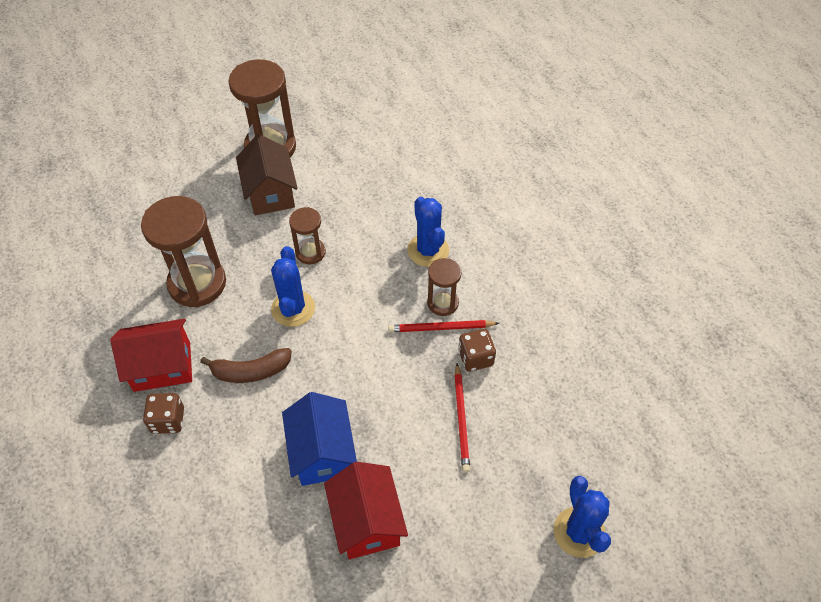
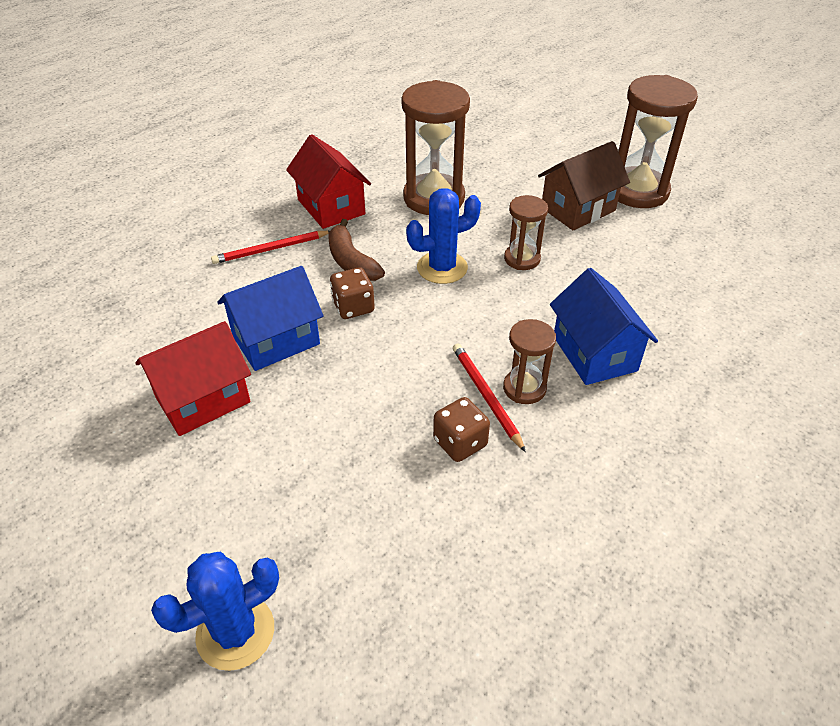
camera: 70 degrees right, 10 degrees down
brown dice [143,393,184,434] -> brown dice moved to [330,267,375,319]
blue cactus [407,197,449,267] -> blue house [550,268,658,385]
red pencil [454,363,470,472] -> red pencil moved to [211,231,330,264]

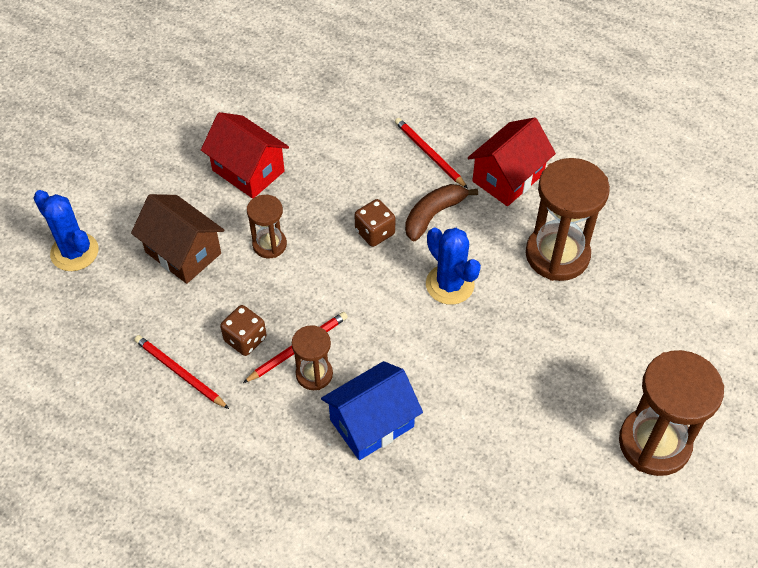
camera: 75 degrees right, 10 degrees up
blue house [217,266,323,371] -> none
brown hourglass [504,195,548,270] -> brown hourglass moved to [247,195,287,258]
brown house [538,141,630,230] -> brown house moved to [131,194,224,284]
none -> red pencil [134,335,229,409]

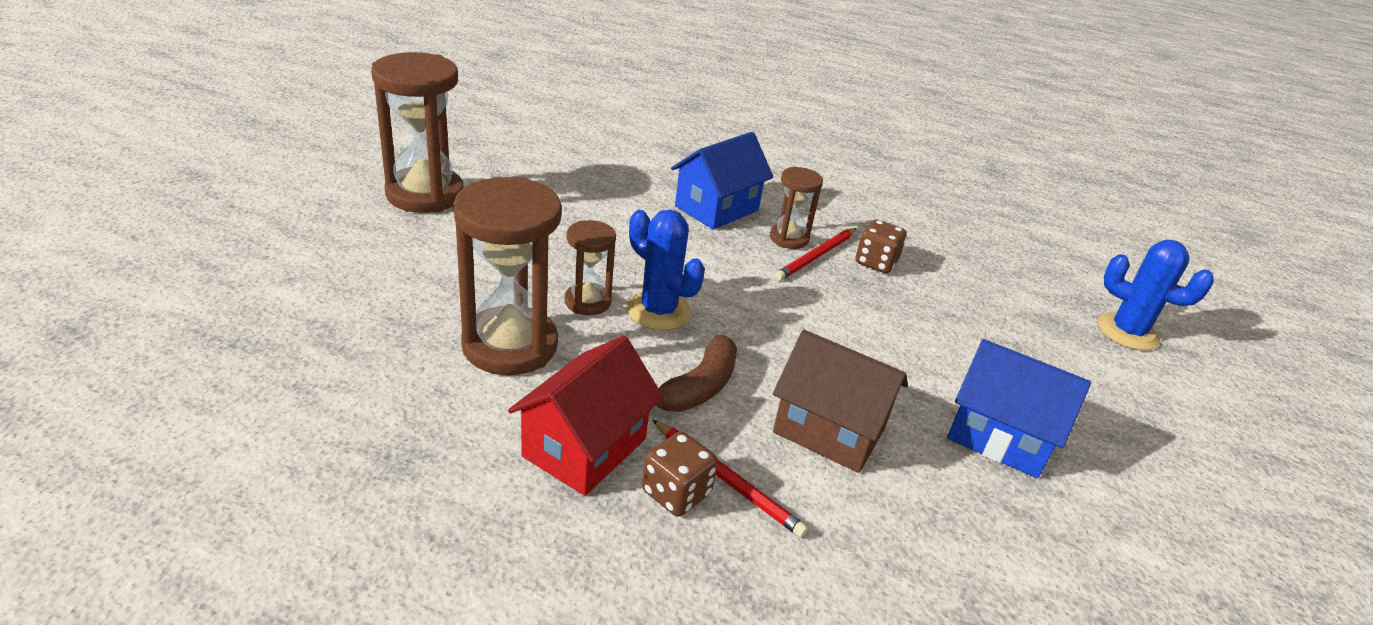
camera: 165 degrees right, 20 degrees down
brown house [131,194,224,284] -> brown house moved to [773,330,908,473]
red pencil [134,335,229,409] -> none
red house [201,112,289,199] -> blue house [947,339,1091,478]
brown hourglass [247,195,287,258] -> brown hourglass moved to [564,220,616,315]
brown dice [355,199,396,247] -> brown dice moved to [642,431,718,517]

